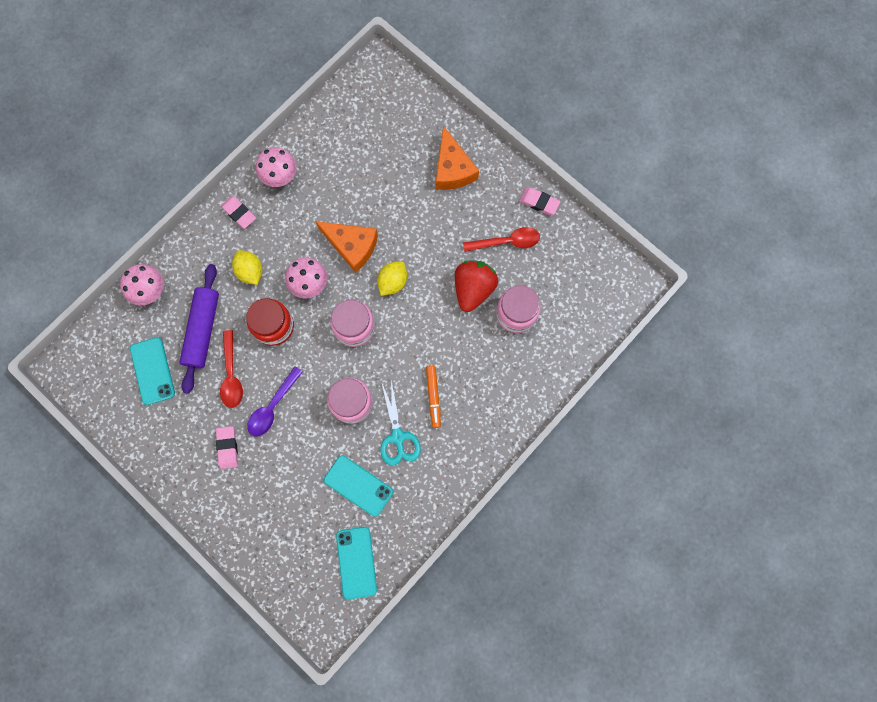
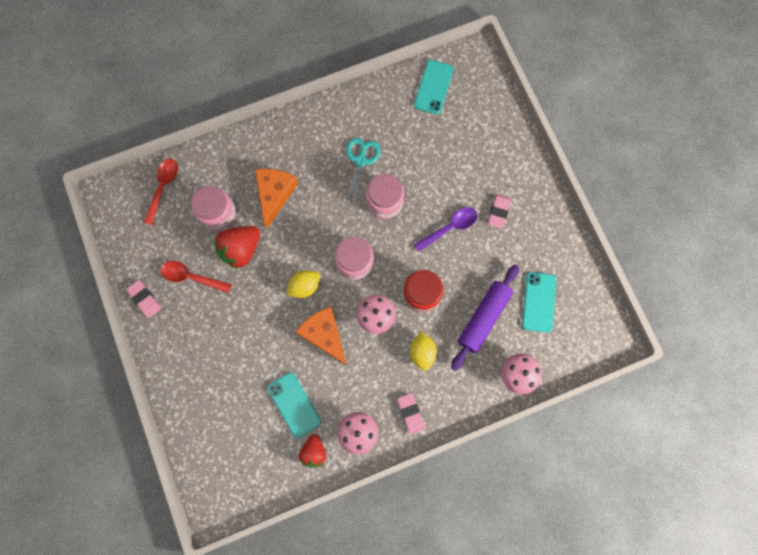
camera: 155 degrees left, 0 degrees up
red spoon [220,330,243,408] -> red spoon moved to [144,159,178,225]
turquoise phone [324,455,393,517] -> turquoise phone moved to [267,372,321,438]
orange marker [426,366,441,428] -> none
orange cheese [436,126,479,190] -> orange cheese moved to [255,169,298,228]
none -> red strawberry [298,434,326,468]

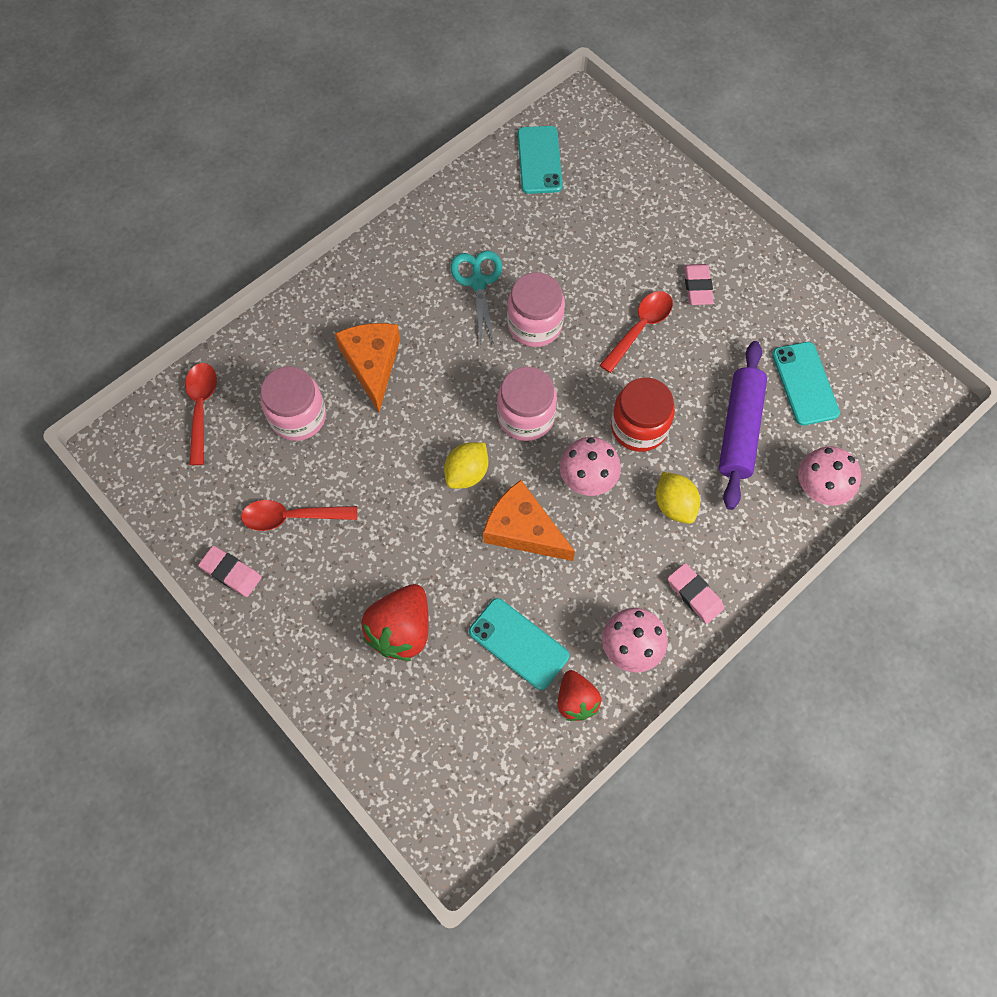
camera: 20 degrees left, 10 degrees down
red strawberry [214,226,260,269] -> red strawberry moved to [361,584,429,661]
purple spoon [414,207,478,252] -> red spoon [599,291,673,373]

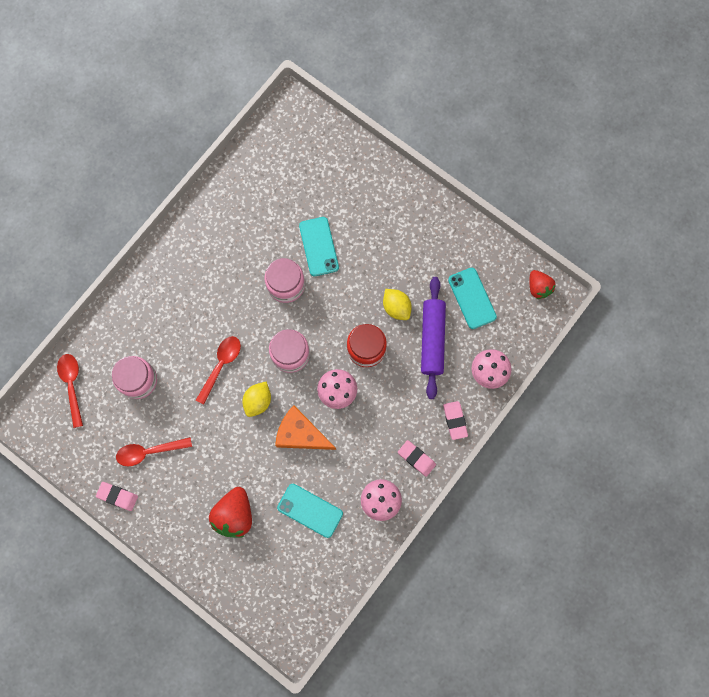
camera: 10 degrees left, 10 degrees up
orange cheese [335,323,400,412] -> none
turquoise scissors [451,250,502,347] -> none
turquoise phone [518,126,563,194] -> turquoise phone moved to [299,217,339,276]
red strawberry [558,670,601,721] -> red strawberry moved to [529,270,555,299]
red spoon [599,291,673,373] -> red spoon moved to [196,336,241,405]
yellow lemon [656,472,700,524] -> yellow lemon moved to [383,289,412,320]
pink eraser [684,264,714,305] -> pink eraser moved to [443,401,468,440]

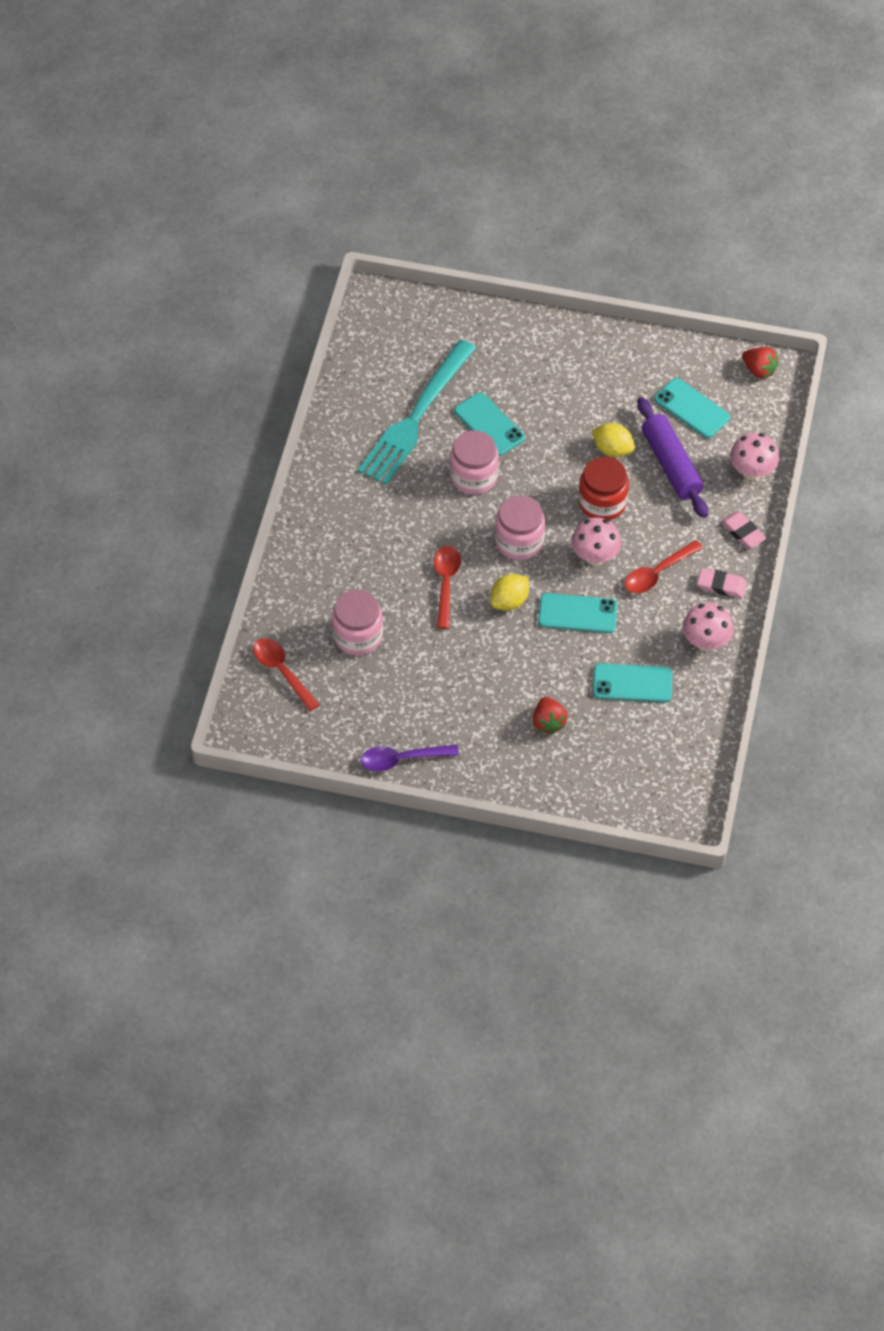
camera: 25 degrees left, 20 degrees down
pink eraser [96,482,138,511] -> purple spoon [360,745,459,771]
red spoon [116,437,192,466] -> red spoon moved to [625,540,703,593]
red strawberry [209,487,252,538] -> red strawberry [533,697,568,734], size x0.63
yellow lemon [242,381,271,417] -> yellow lemon turned 45 degrees clockwise [491,574,529,611]
orange cheese [275,405,336,450] -> turquoise phone [538,593,618,633]
none -> turquoise fork [358,339,476,485]

